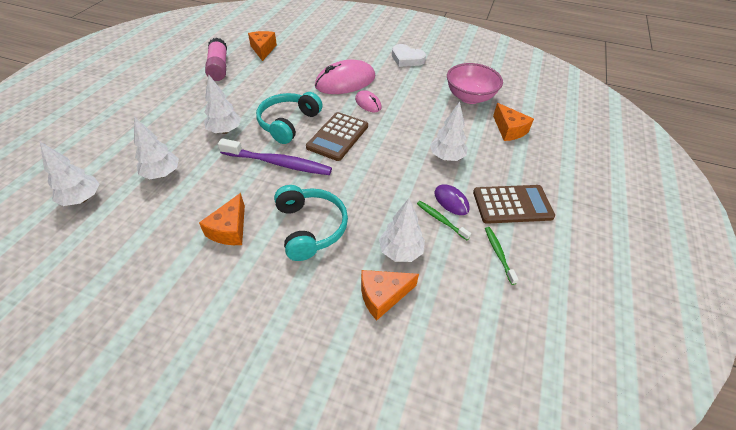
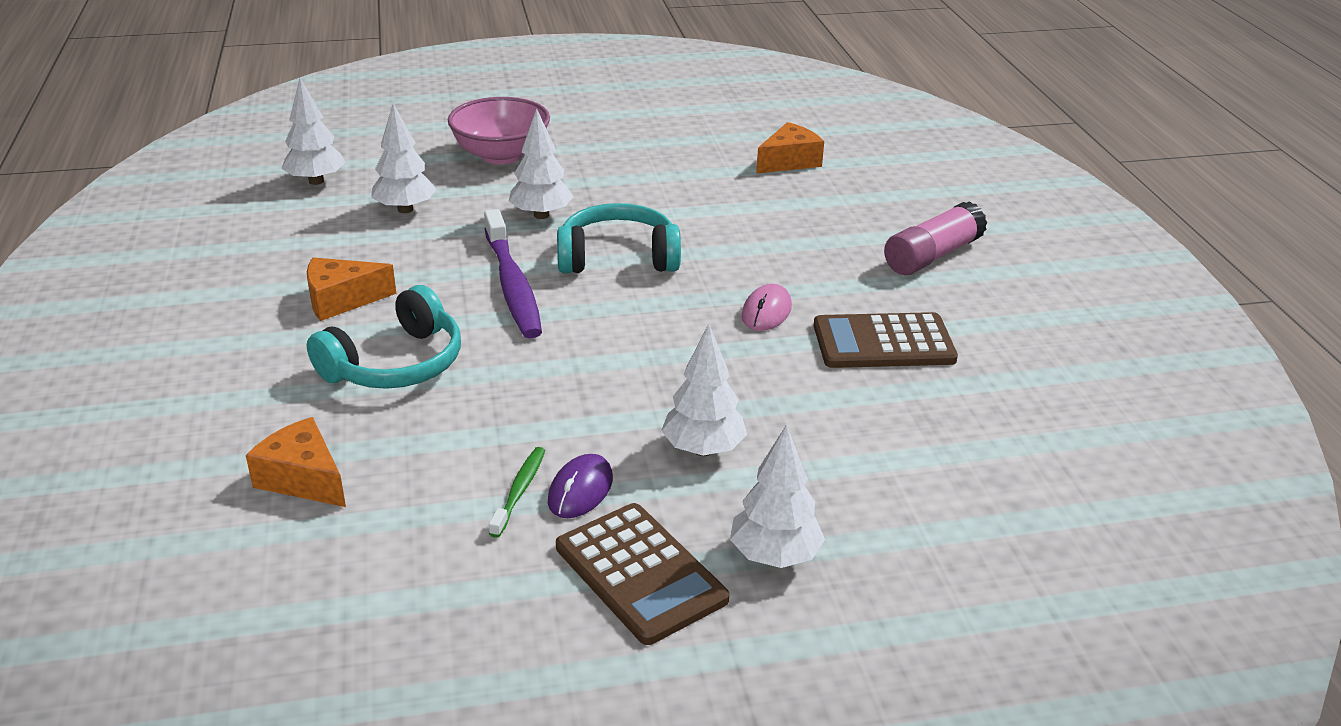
camera: 60 degrees right, 15 degrees down
pink glue stick [205,38,227,81] -> pink glue stick moved to [884,201,987,275]
brown calculator [306,112,368,161] -> brown calculator moved to [814,312,958,368]
pink mouse [315,60,375,94] -> none
white tree [379,198,425,262] -> white tree moved to [730,424,825,568]
white heart [392,44,426,67] -> none
pink bowl [447,63,503,104] -> pink bowl moved to [448,97,550,164]
green toothbrush [485,227,519,285] -> none
orange cheese [493,103,534,141] -> none

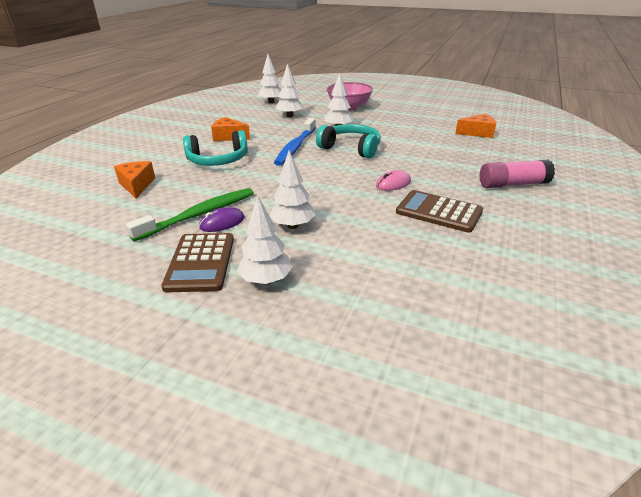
camera: 35 degrees right, 0 degrees up
purple toothbrush [484,209,542,338] -> blue toothbrush [274,118,316,166]
green toothbrush [489,447,545,538] -> green toothbrush [126,188,254,241], size x2.01

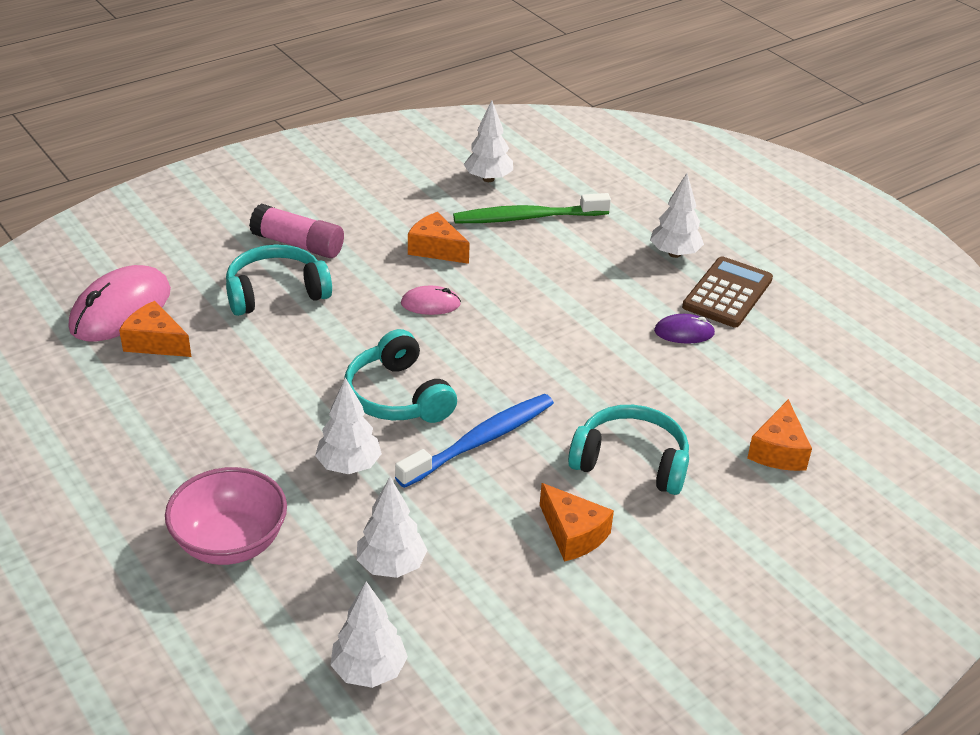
camera: 150 degrees left, 5 degrees up
green toothbrush [126,188,254,241] -> green toothbrush moved to [453,193,611,223]
white tree [269,150,316,229] -> white tree moved to [464,100,513,182]
brown calculator [396,190,483,233] -> orange cheese [408,212,470,264]
none -> pink mouse [68,265,171,341]
none -> turquoise headphones [226,244,332,316]

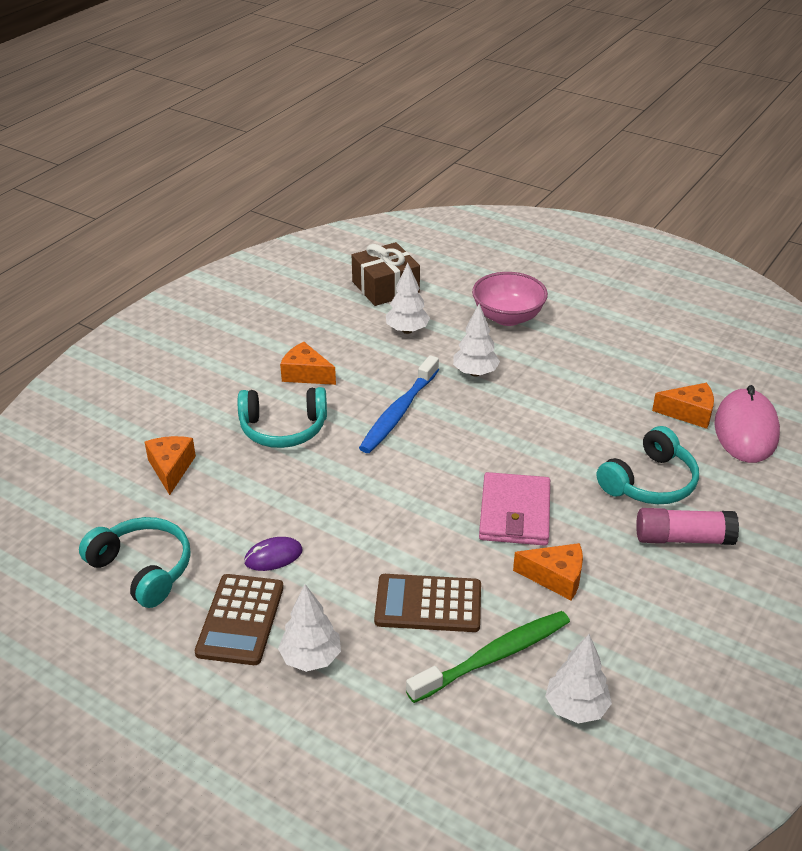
camera: 160 degrees right, 0 degrees up
white tree [330,581,408,688] -> brown gift [352,242,420,306]
turquoise headphones [344,329,457,423] -> turquoise headphones moved to [79,517,191,608]
pink mouse [401,286,461,315] -> pink wallet [479,472,550,546]
none -> brown calculator [374,574,481,632]

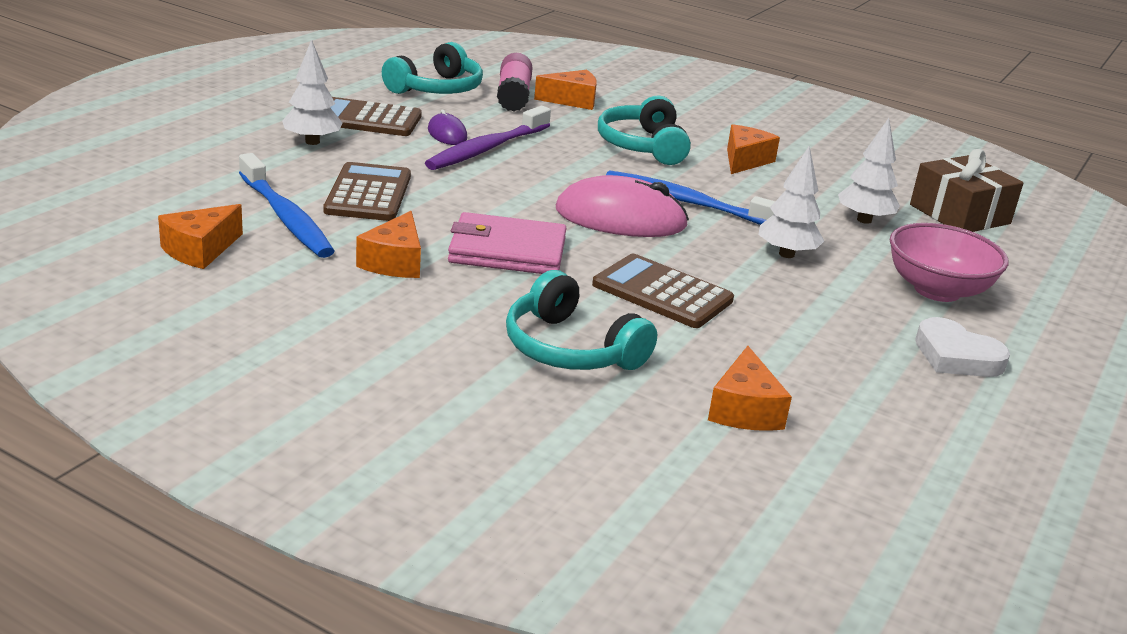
camera: 85 degrees right, 10 degrees down
green toothbrush [406,611,570,703] -> blue toothbrush [239,153,335,258]
white tree [545,634,612,723] -> orange cheese [158,204,243,269]
pink glue stick [636,508,739,545] -> pink glue stick moved to [497,53,533,112]
pink mouse [715,385,780,463] -> pink mouse moved to [556,175,689,237]
none -> purple toothbrush [425,106,551,170]
none -> brown calculator [592,254,734,328]
none -> white heart [915,317,1010,377]

